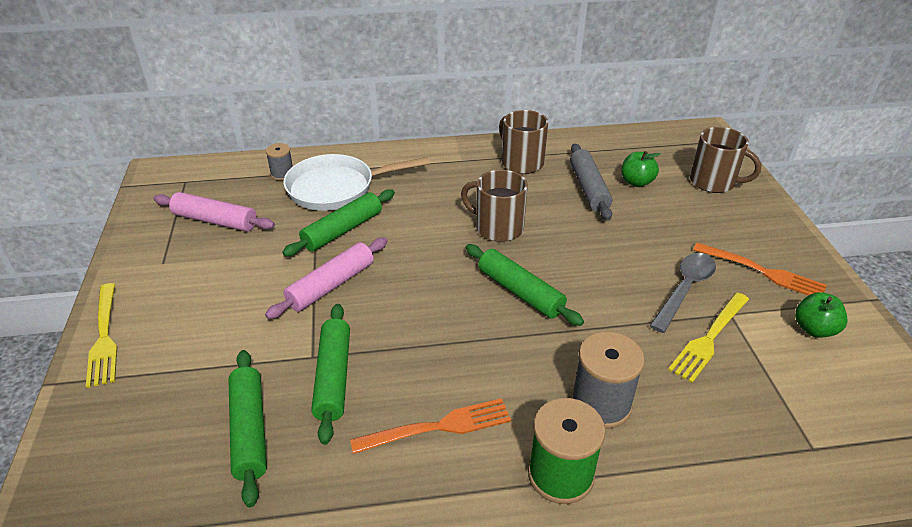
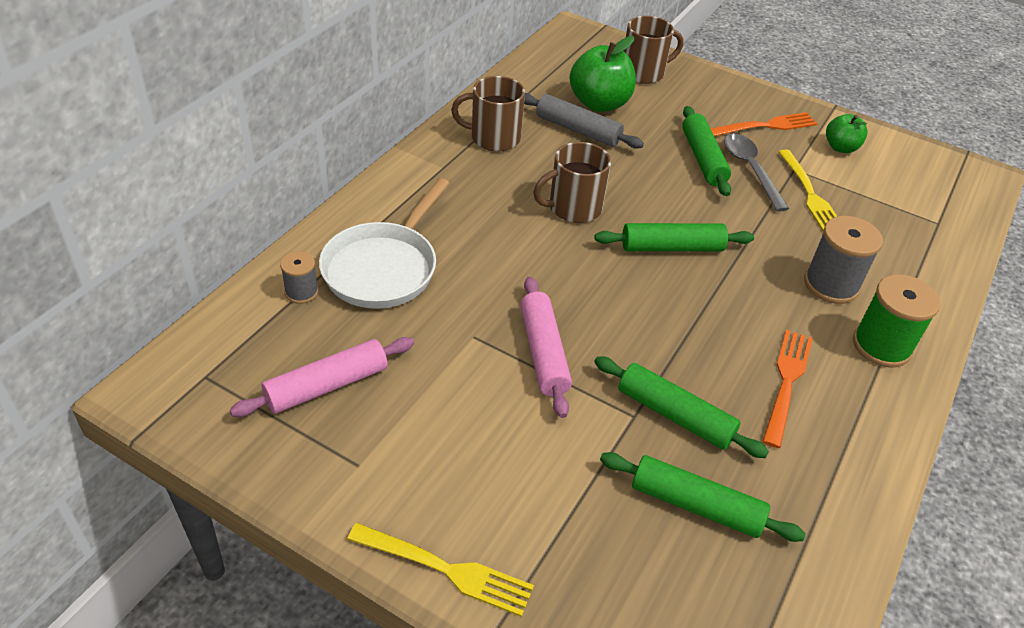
camera: 55 degrees left, 5 degrees up
green rolling pin [282,189,395,256] -> green rolling pin moved to [682,106,731,196]
green apple [621,151,660,187] -> green apple [569,36,636,112], size x1.71

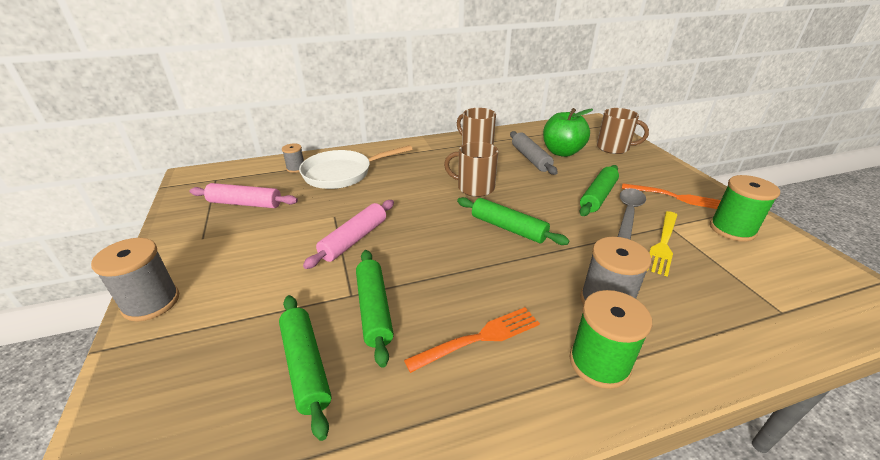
camera: 45 degrees right, 10 degrees down
yellow fork [347,523,534,617] -> grey spool [91,238,179,322]
green apple [826,114,868,153] -> green spool [710,175,780,242]

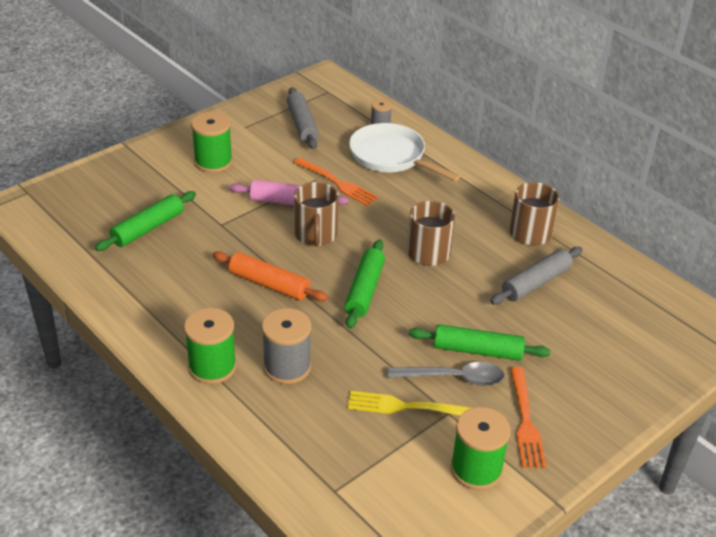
camera: 65 degrees right, 5 degrees up
grey spool [91,238,179,322] -> none
pink rolling pin [189,183,298,208] -> grey rolling pin [287,87,319,149]
green rolling pin [356,250,394,368] -> none
orange fork [404,307,540,373] -> orange fork moved to [294,158,378,206]
green apple [543,108,593,157] -> none
brown mug [597,108,649,154] -> brown mug moved to [294,182,339,246]
none -> green spool [191,112,233,173]
none -> orange rolling pin [213,251,328,302]

